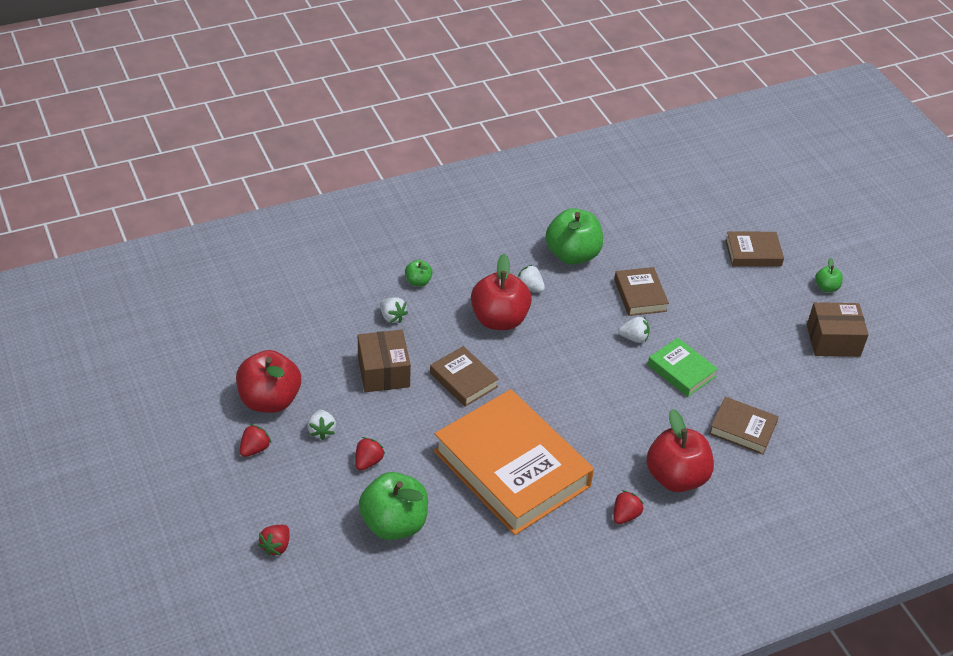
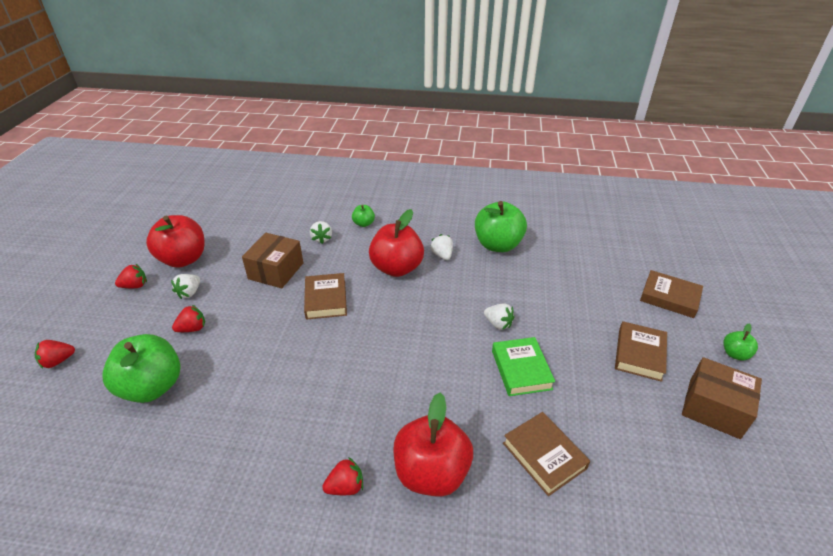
camera: 35 degrees right, 5 degrees down
orange book [434,389,594,535] -> none
brown book [614,267,669,316] -> brown book moved to [615,321,667,382]

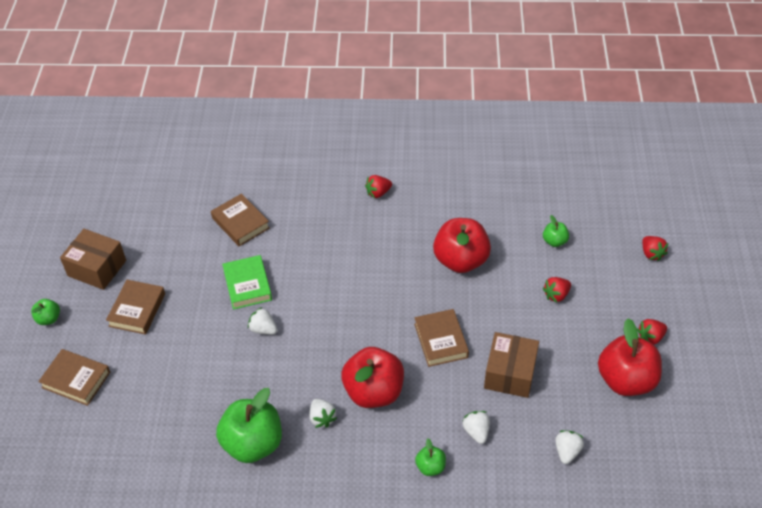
camera: 175 degrees right, 10 degrees up
red strawberry [35,340,75,369] -> red strawberry turned 105 degrees clockwise [642,236,668,261]
green apple [102,334,180,403] -> green apple [543,215,569,247], size x0.47
white strawberry [171,274,200,299] -> white strawberry moved to [555,431,584,464]
red apple [393,393,473,497] -> red apple moved to [433,218,491,273]

